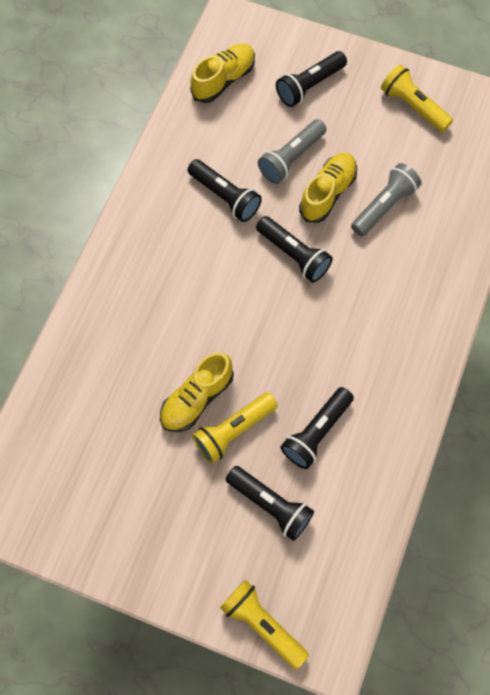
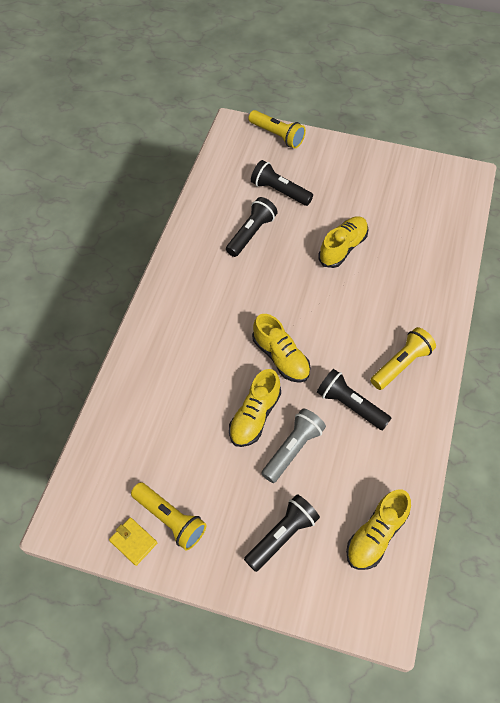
camera: 175 degrees right, 10 degrees down
yellow flashlight [192,392,278,463] -> yellow flashlight moved to [370,327,436,390]
black flashlight [256,216,333,283] -> yellow shoe [252,314,311,383]
grey flashlight [351,163,422,236] -> none
none -> yellow wallet [109,517,157,566]

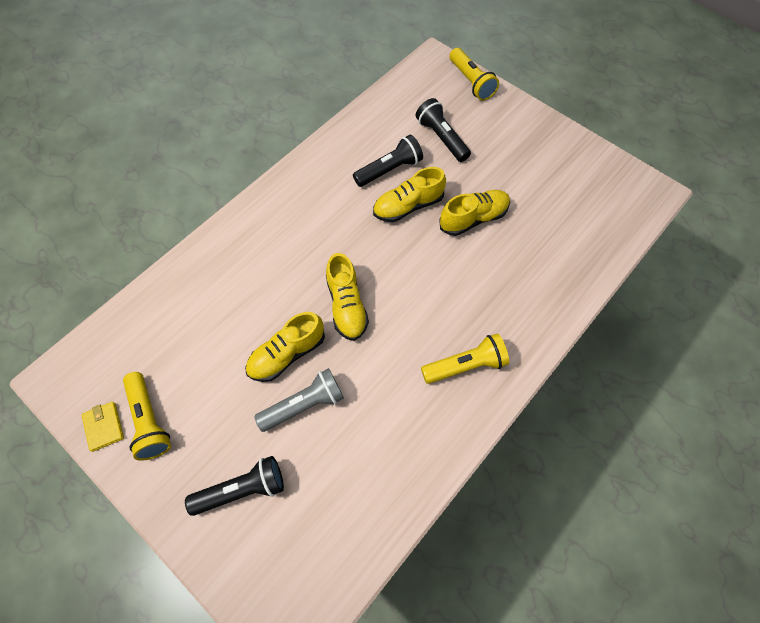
camera: 25 degrees right, 5 degrees up
black flashlight [317,369,392,430] -> none
yellow shoe [346,490,411,570] -> yellow shoe moved to [373,167,446,222]

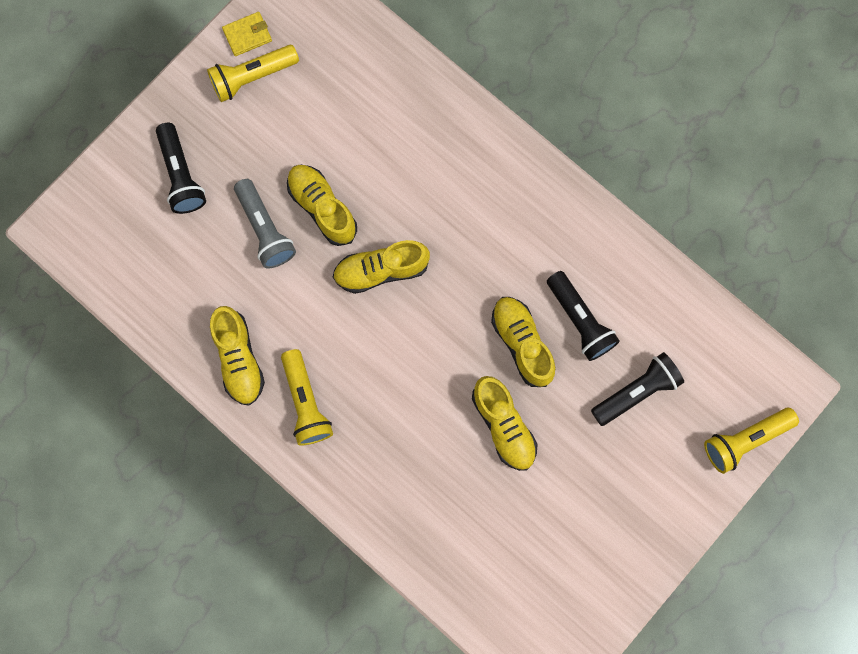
camera: 90 degrees right, 15 degrees up
none -> yellow shoe [210,306,265,406]

